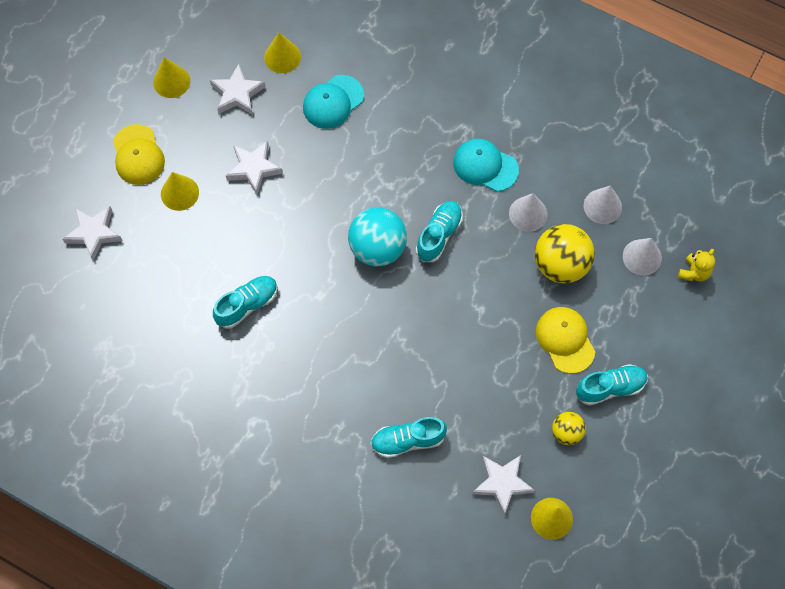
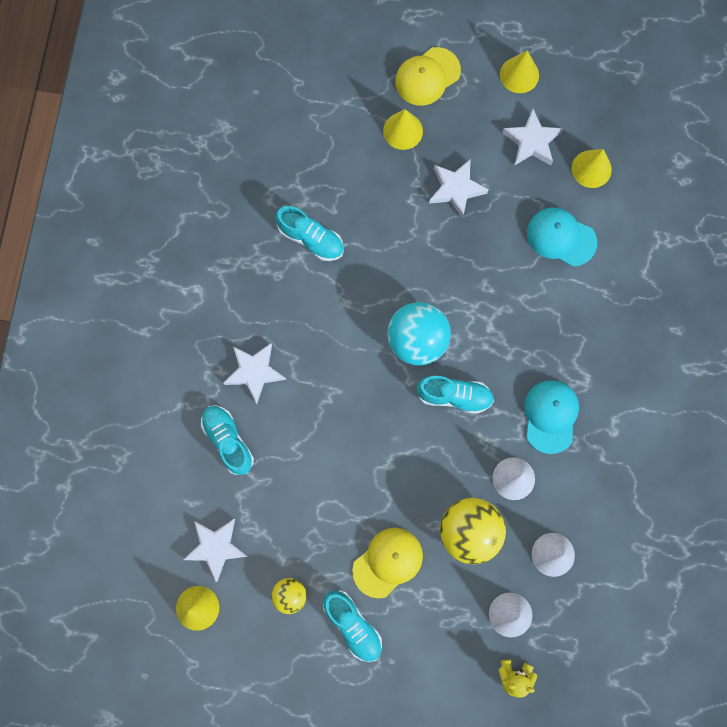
camera: 70 degrees right, 10 degrees up
white star [63,206,122,261] -> white star moved to [223,343,286,404]

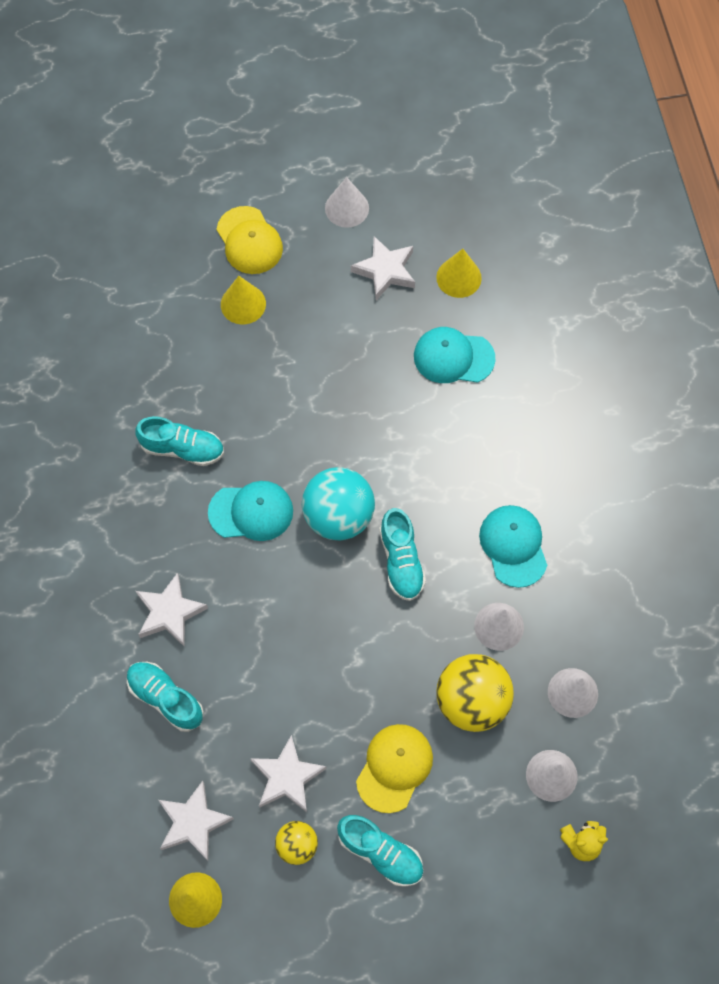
camera: 20 degrees left, 10 degrees down
yellow cap [395,47,461,106] -> yellow cap turned 60 degrees counterclockwise [217,206,283,274]
turquoise shoe [416,376,494,414] -> turquoise shoe turned 90 degrees clockwise [379,508,426,601]
white star [429,159,489,219] -> white star moved to [250,735,327,812]
yellow cone [500,50,539,93] -> white cone [325,177,369,228]
none -> turquoise cap [208,481,293,541]

